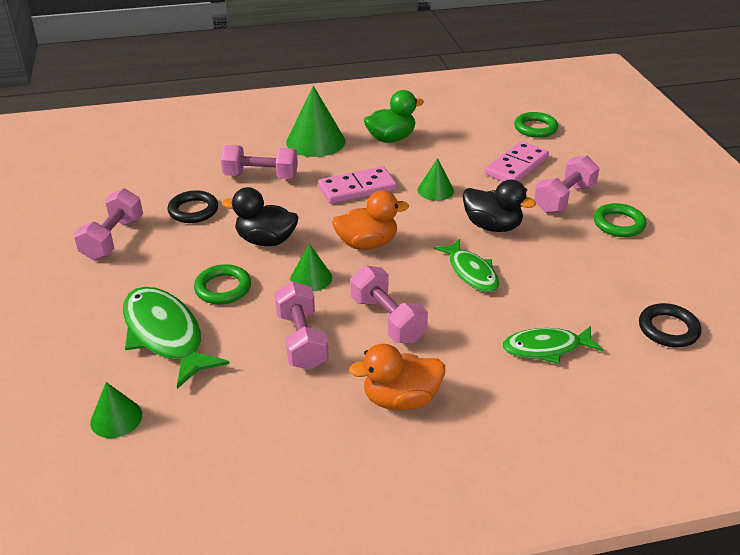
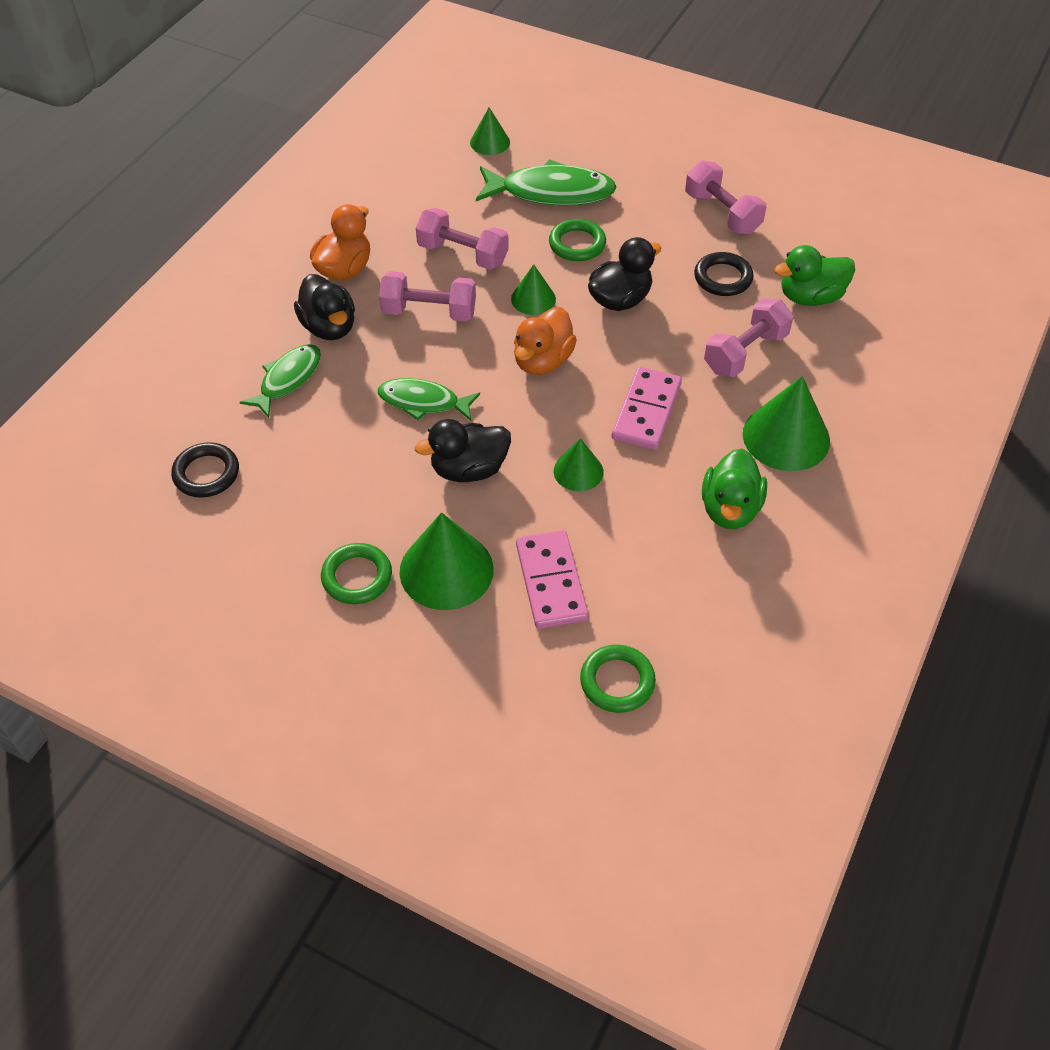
camera: 130 degrees right, 15 degrees up
pink dumbbell [534,155,600,213] -> green cone [400,512,494,610]
none -> black duck [294,274,355,340]
none -> green duck [774,245,855,306]

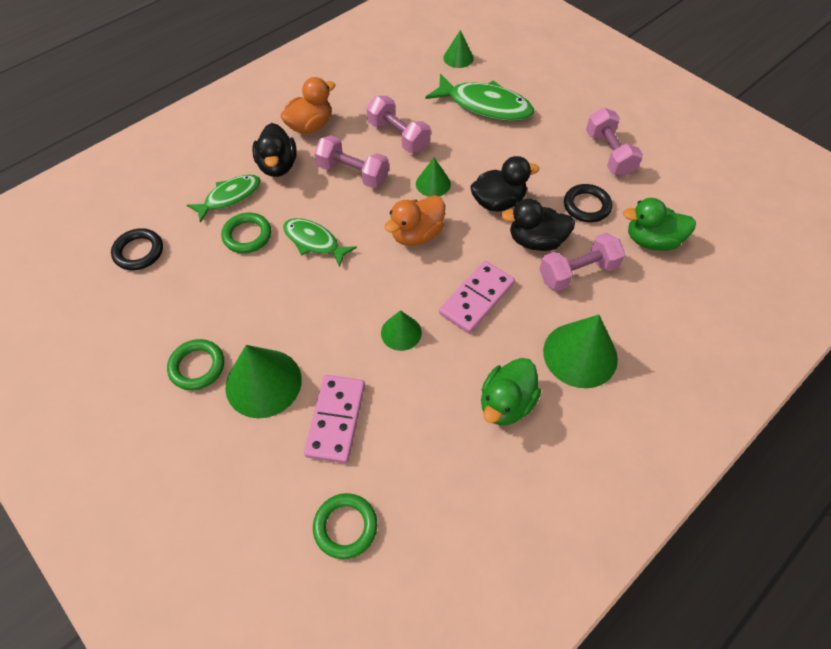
camera: 20 degrees right, 5 degrees up
black duck [415,419,511,482] -> black duck moved to [501,198,575,251]
green ring [549,219,606,261] -> green ring moved to [221,213,271,253]

